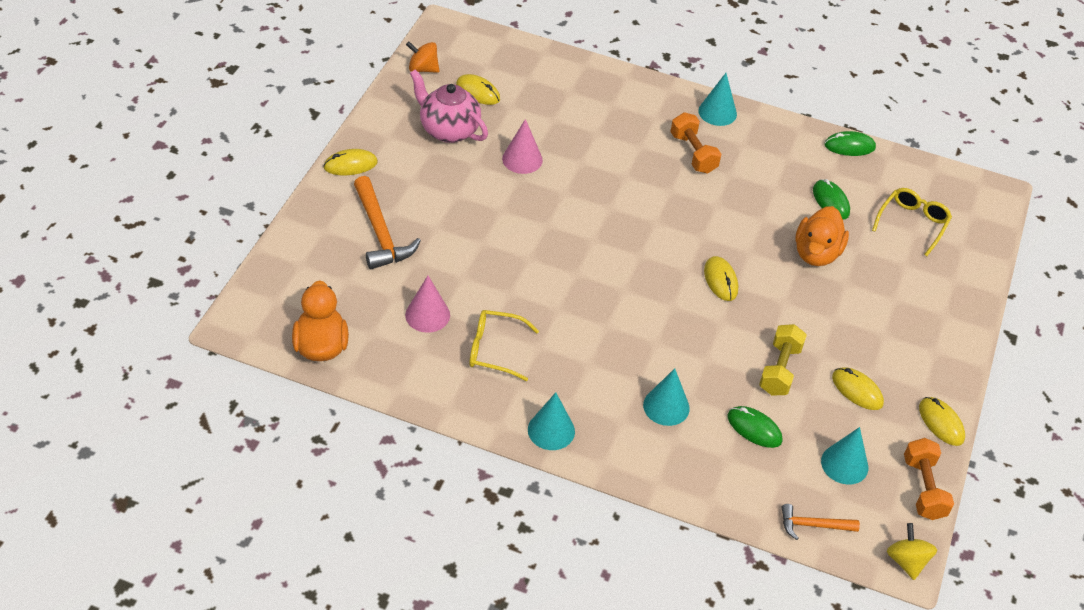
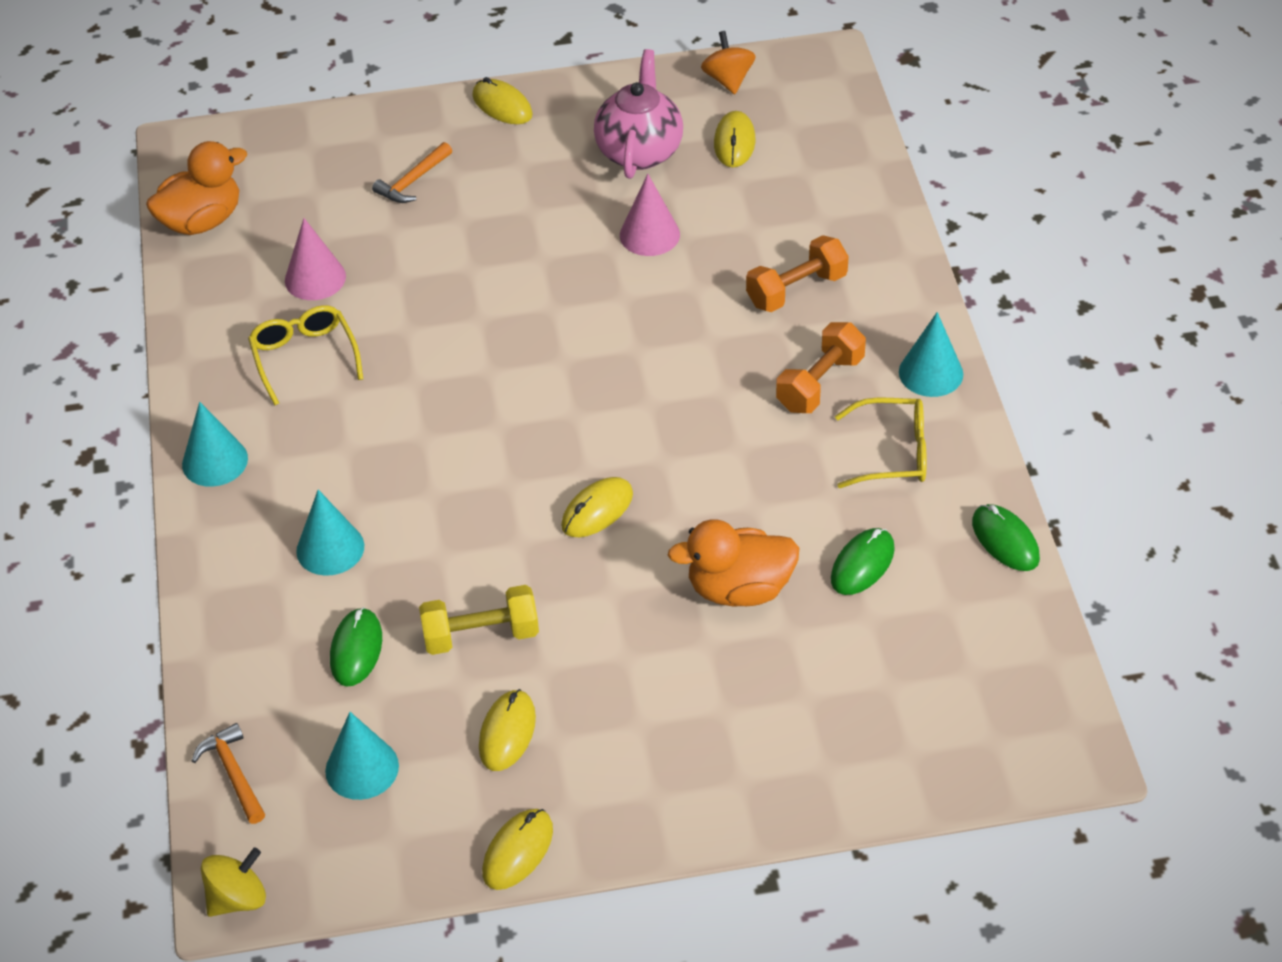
camera: 65 degrees right, 0 degrees up
orange hammer [354,176,421,270] -> orange hammer [372,142,452,203], size x0.58
yellow glasses [872,188,952,256] -> yellow glasses moved to [835,398,927,488]
orange dumbbell [904,438,954,520] -> orange dumbbell moved to [746,235,849,312]

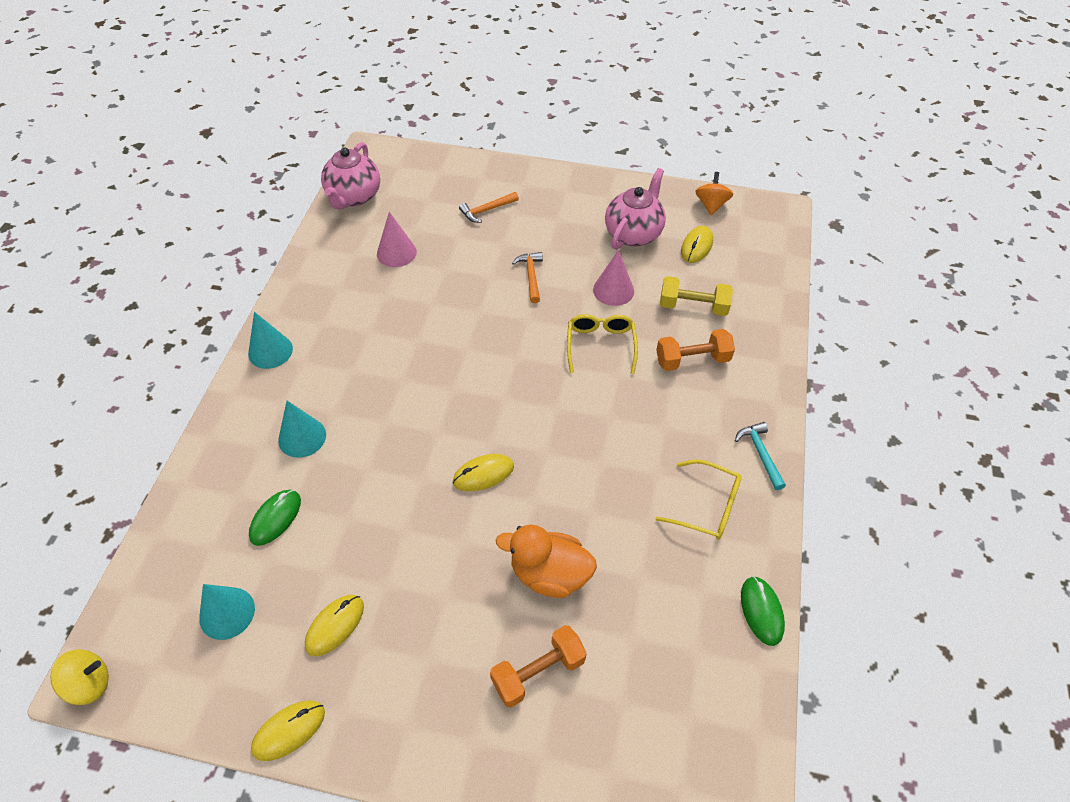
camera: 20 degrees right, 5 degrees up
orange duck [146,141,247,235] -> pink teapot [321,142,380,210]
orange hammer [192,723,265,824] -> orange hammer moved to [512,252,543,303]
yellow glasses [248,305,363,405] -> yellow glasses moved to [567,314,638,374]
yellow dumbbell [419,585,539,655] -> yellow dumbbell moved to [660,276,733,316]
yellow mouse [472,77,533,124] -> none
orange dumbbell [776,322,866,413] -> orange dumbbell moved to [490,625,587,707]
green mouse [831,528,895,595] -> none
turquoise cone [899,312,963,397] -> turquoise hammer [735,422,786,490]

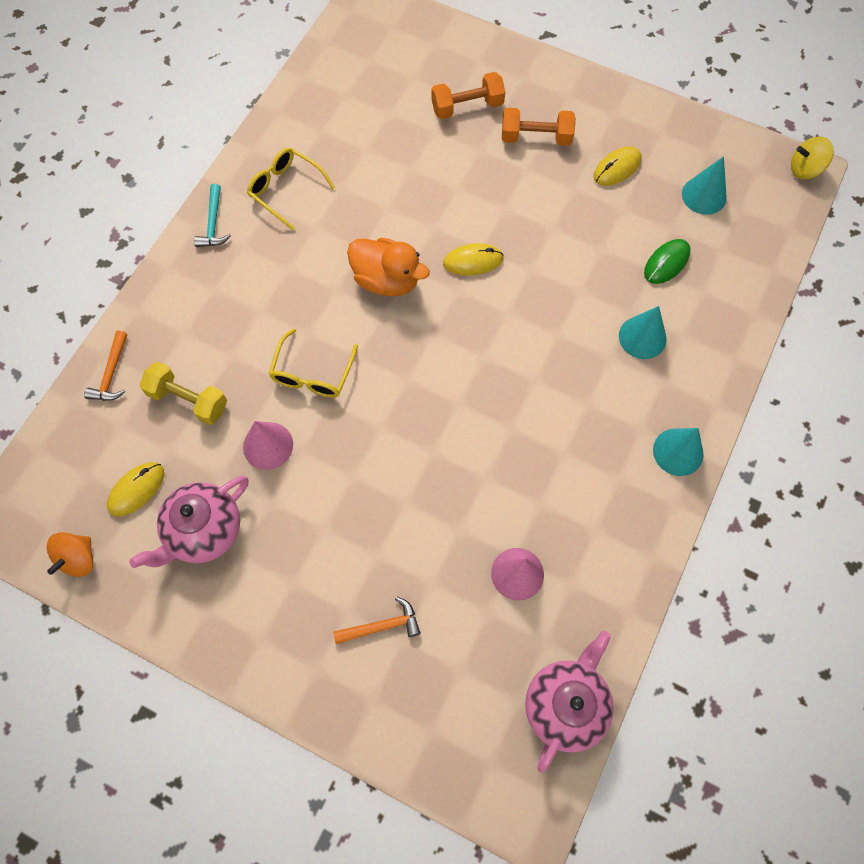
camera: 165 degrees left, 15 degrees up
yellow mouse [251,700,325,761] -> none
orange duck [496,525,597,598] -> orange duck moved to [347,238,430,296]
orange hammer [512,252,543,303] -> orange hammer moved to [84,330,127,401]
orange dumbbell [656,329,735,371] -> orange dumbbell moved to [502,108,576,146]
green mouse [741,576,785,646] -> none

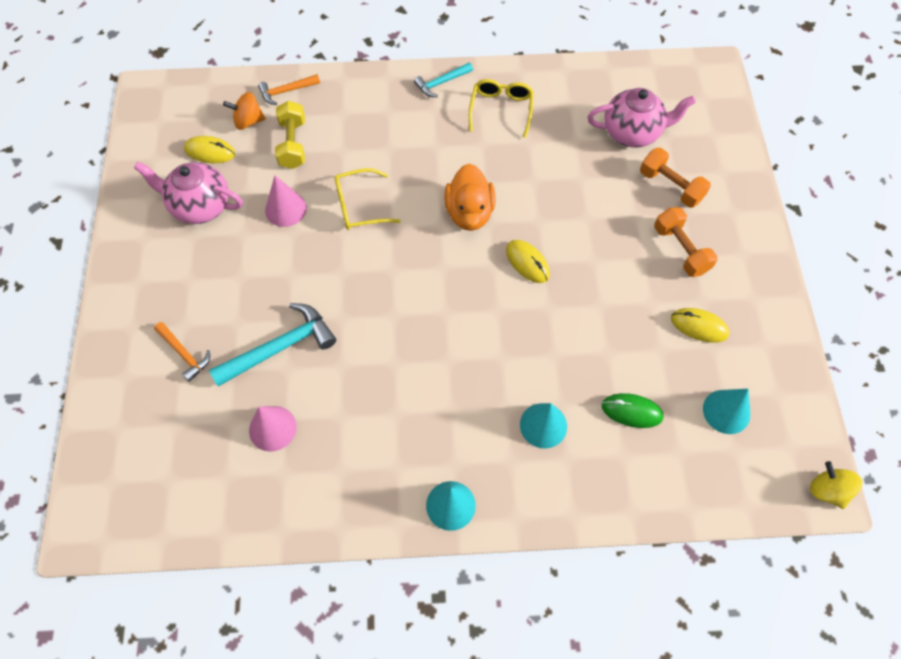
camera: 60 degrees right, 5 degrees down
orange spinning top [47,532,93,577] -> orange spinning top moved to [223,92,266,130]
pink teapot [525,631,614,773] -> pink teapot moved to [587,88,696,148]
none -> turquoise hammer [209,303,336,387]

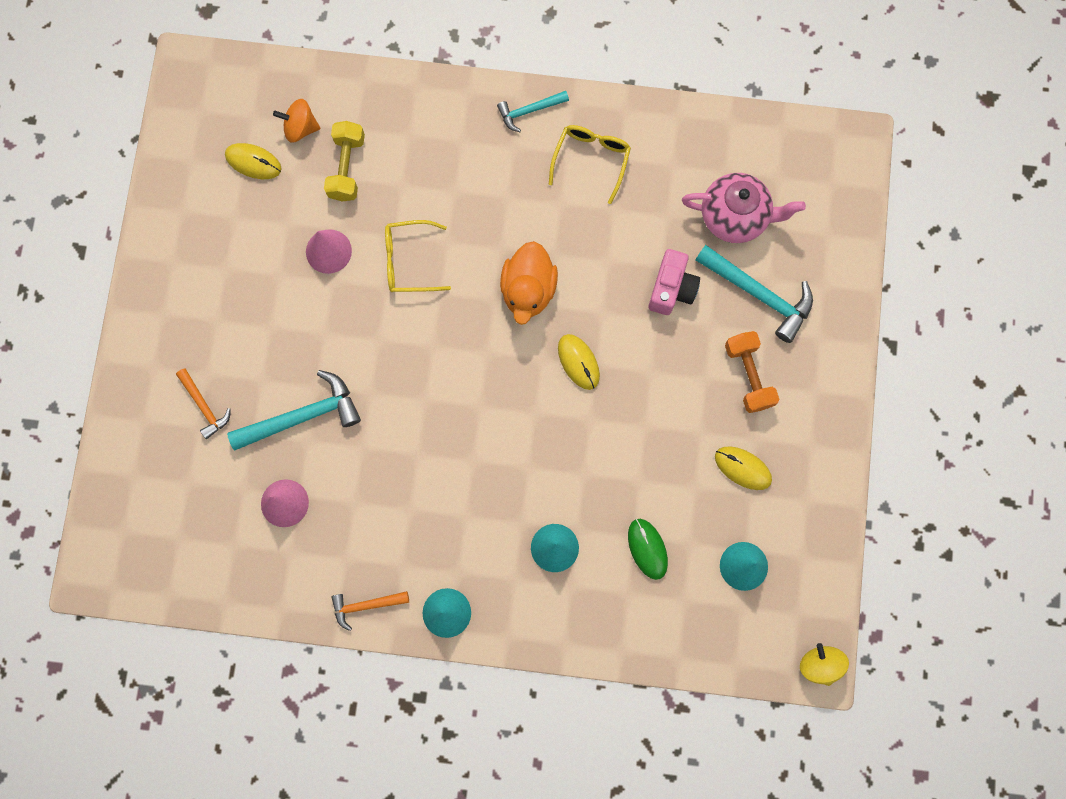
camera: 10 degrees right, 15 degrees up
pink teapot [134,162,243,224] -> none
orange hammer [258,74,320,105] -> orange hammer moved to [331,591,409,631]
green mouse [602,393,664,428] -> green mouse turned 45 degrees clockwise [628,519,668,580]
orange dumbbell [640,148,711,208] -> turquoise hammer [695,245,813,343]
none -> pink camera [648,249,700,315]

